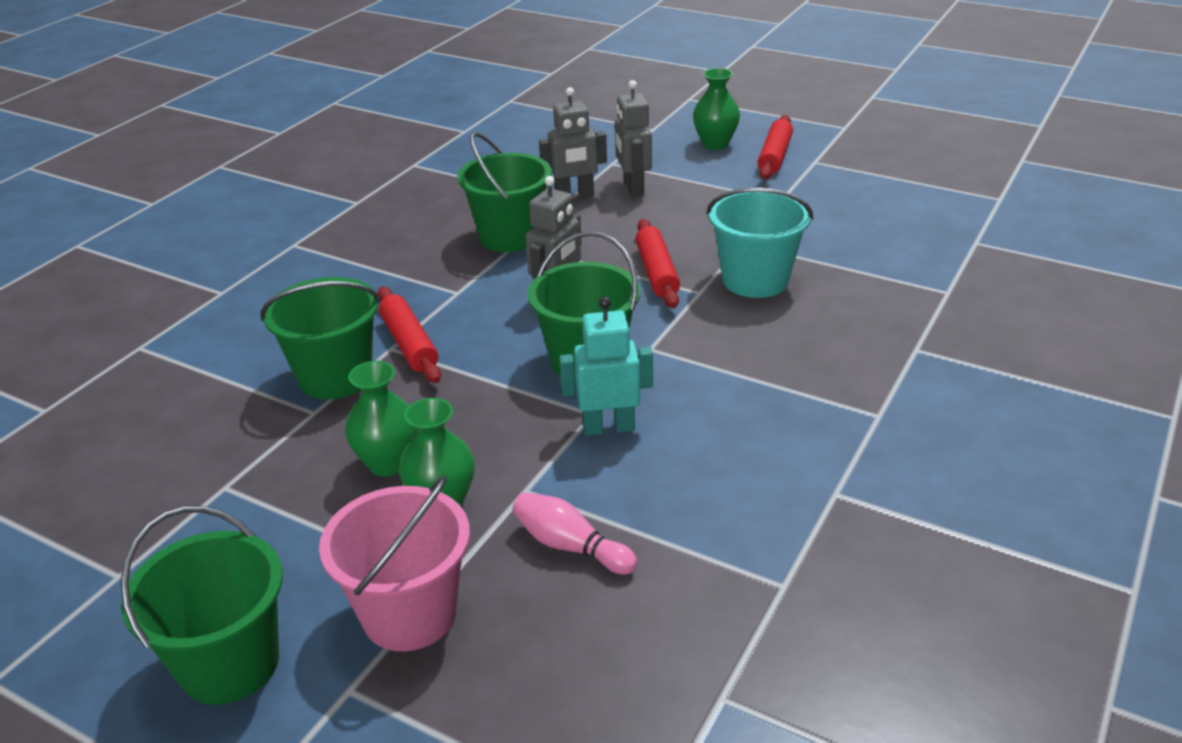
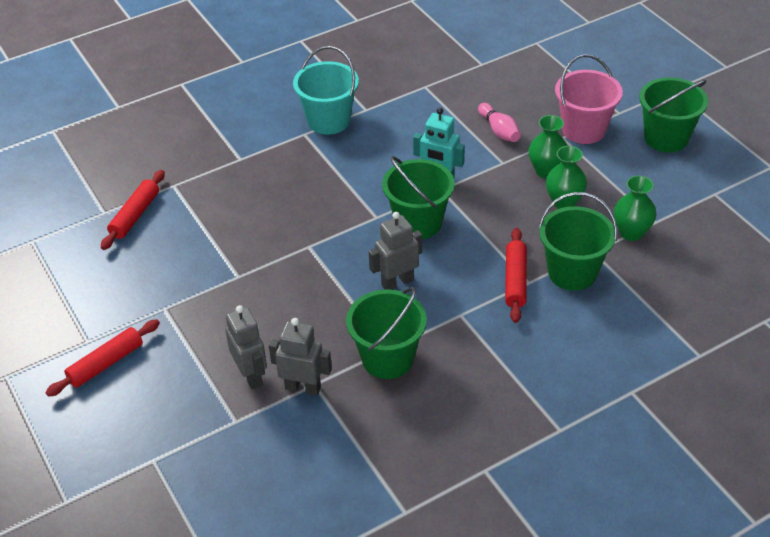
camera: 150 degrees left, 10 degrees up
grey robot [615,80,652,197] -> grey robot turned 45 degrees counterclockwise [225,305,267,389]
red rolling pin [636,219,680,308] -> red rolling pin moved to [101,170,165,250]
green vase [693,68,740,150] -> green vase moved to [614,175,656,241]
turquoise bucket [706,188,813,298] -> turquoise bucket moved to [293,46,359,135]

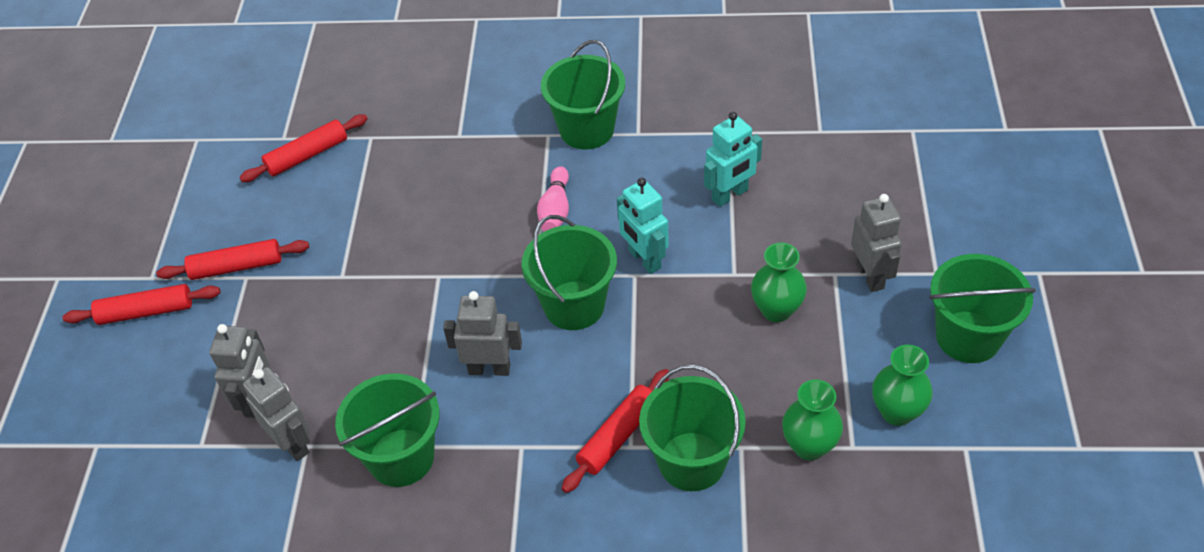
camera: 35 degrees right, 5 degrees up
turquoise bucket [293,46,359,135] -> green bucket [541,40,625,150]
pink bowling pin [478,103,521,142] -> pink bowling pin moved to [537,166,569,232]
green vase [546,146,587,209] -> green vase moved to [872,345,933,426]
pink bucket [555,54,623,144] -> grey robot [851,194,902,292]
none -> red rolling pin [156,239,309,280]
none -> turquoise robot [704,112,762,207]

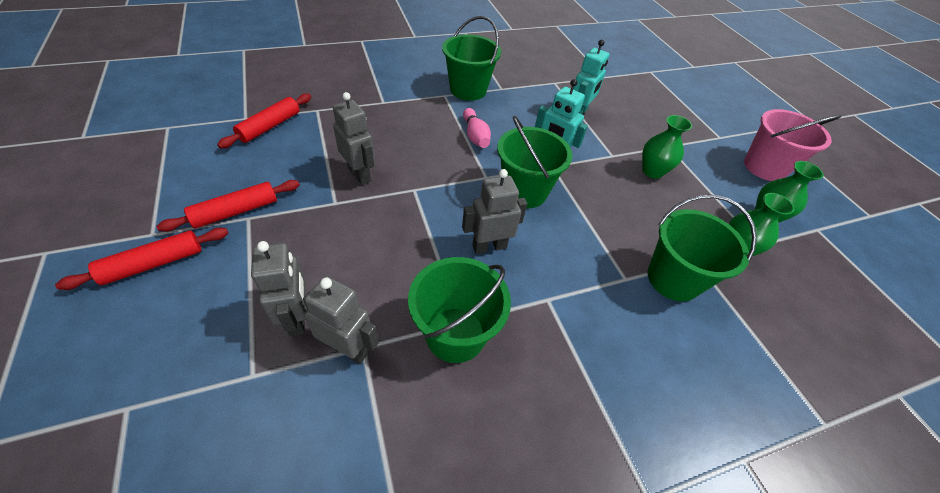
camera: 30 degrees left, 0 degrees up
red rolling pin [562,369,669,493] -> none
grey robot [851,194,902,292] -> grey robot moved to [333,92,375,185]
green bucket [929,254,1036,363] -> pink bucket [744,109,842,181]

